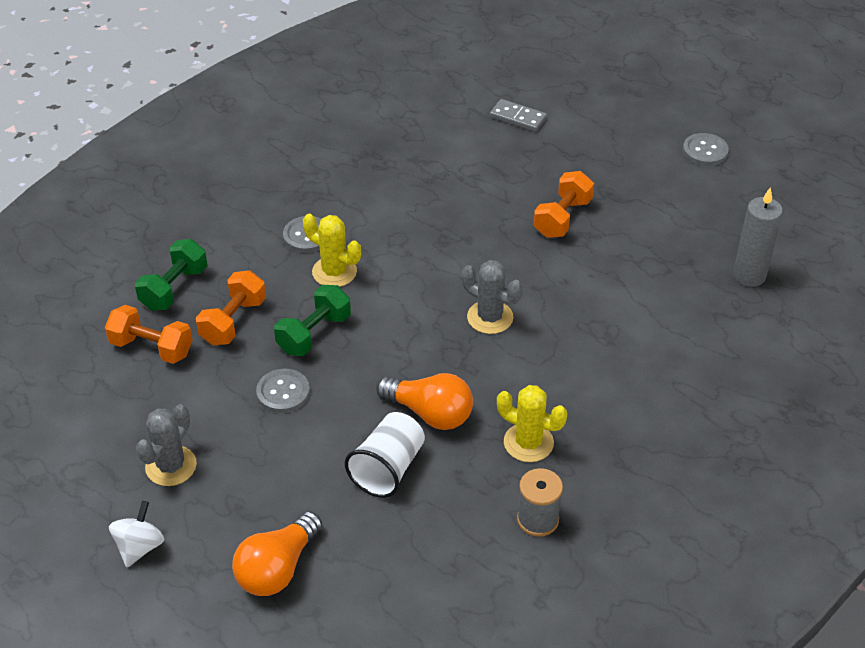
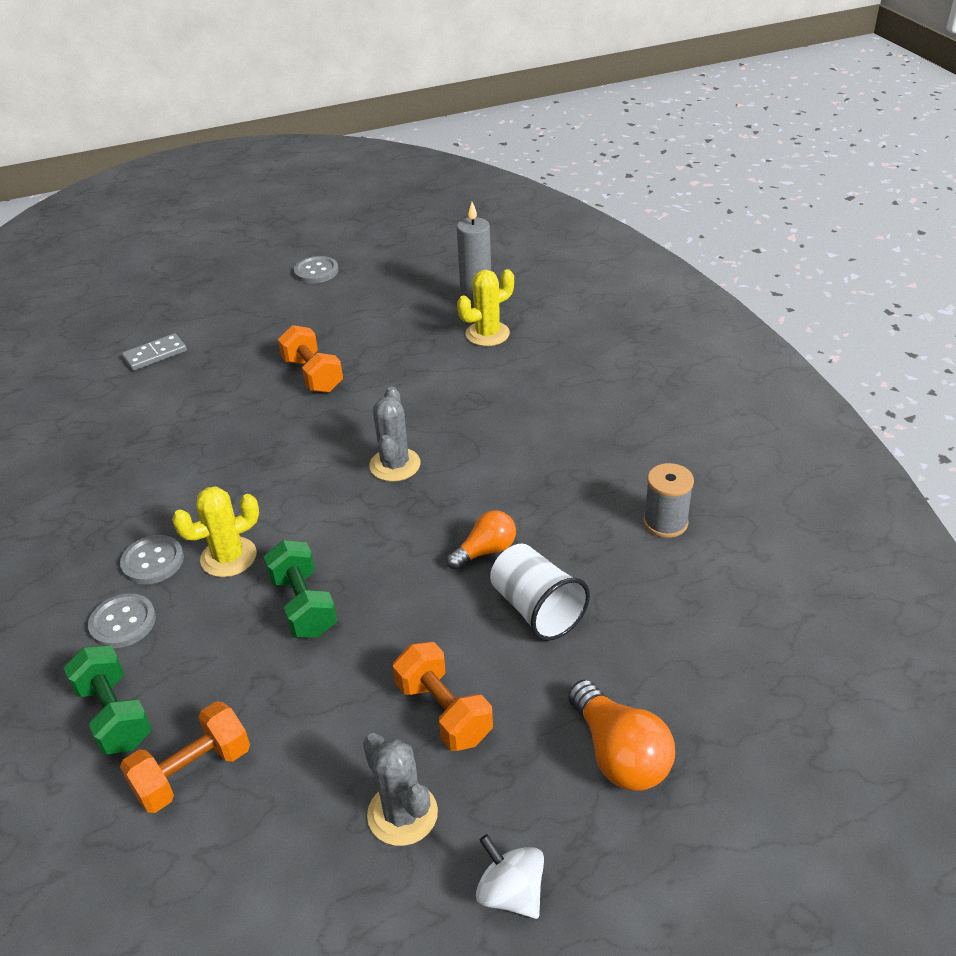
camera: 60 degrees left, 5 degrees down
orange dumbbell [196,270,266,345] -> orange dumbbell moved to [393,642,493,751]
grey button [256,369,310,413] -> grey button moved to [88,593,156,648]
orange light bulb [376,373,473,430] -> orange light bulb [446,510,516,570], size x0.66
grey cactus [462,260,523,334] -> grey cactus turned 60 degrees counterclockwise [369,387,421,482]
yellow cactus [497,385,567,462] -> yellow cactus moved to [457,269,514,346]

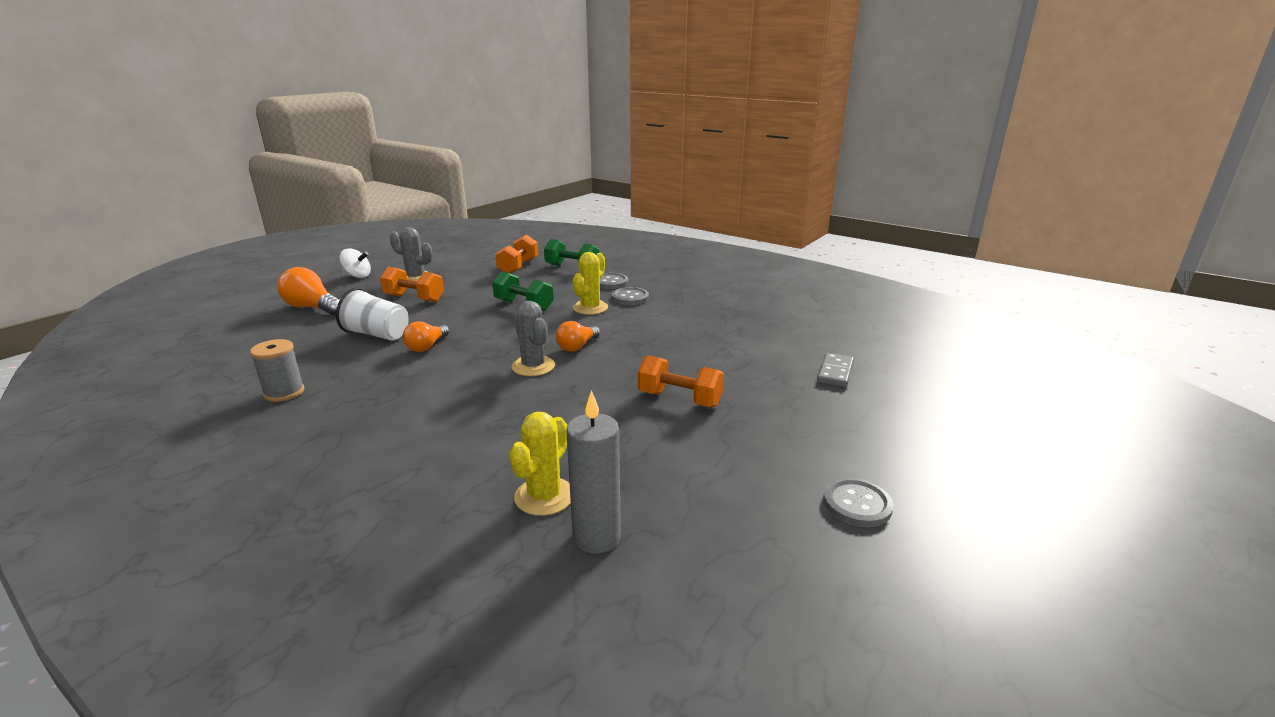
camera: 145 degrees right, 15 degrees down
none -> orange light bulb [555,321,600,352]

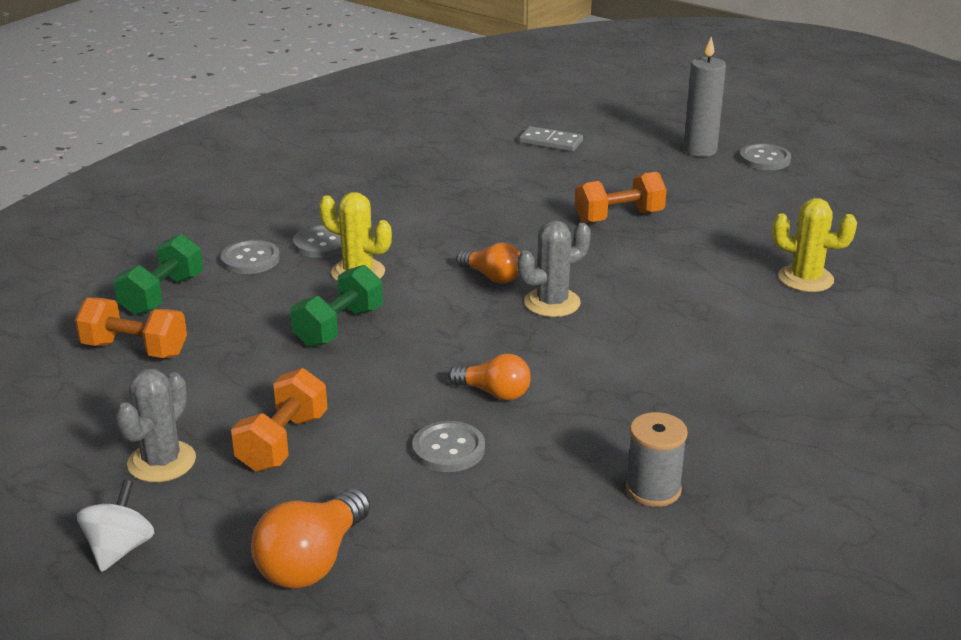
camera: 90 degrees left, 5 degrees up
white cup [336,288,409,341] -> grey button [412,421,485,472]
grey candle [566,390,621,553] -> grey candle moved to [683,37,726,157]
orange dumbbell [638,355,724,407] -> orange dumbbell turned 45 degrees clockwise [575,171,667,223]

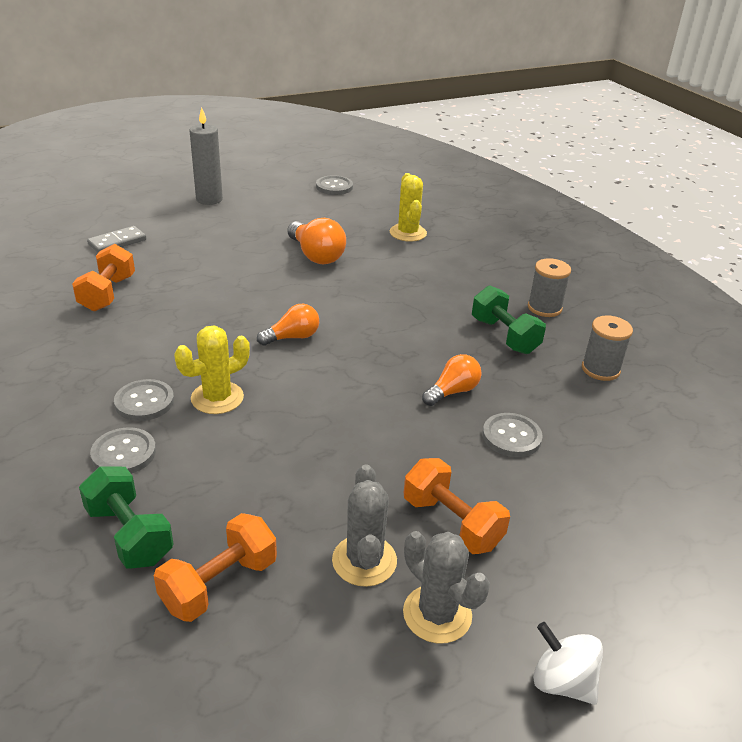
camera: 65 degrees left, 5 degrees up
orange light bulb [251,488,370,589] -> orange light bulb moved to [287,218,346,265]
green dumbbell [290,265,383,347] -> green dumbbell moved to [472,285,546,354]
grey cactus [517,220,591,317] -> grey cactus moved to [332,464,397,587]
orange dumbbell [575,171,667,223] -> orange dumbbell moved to [72,244,135,312]
grey button [740,144,791,170] -> grey button moved to [316,175,353,195]
yellow cactus [772,198,857,292] -> yellow cactus turned 60 degrees counterclockwise [390,173,427,242]
none -> grey spool [528,258,571,317]

